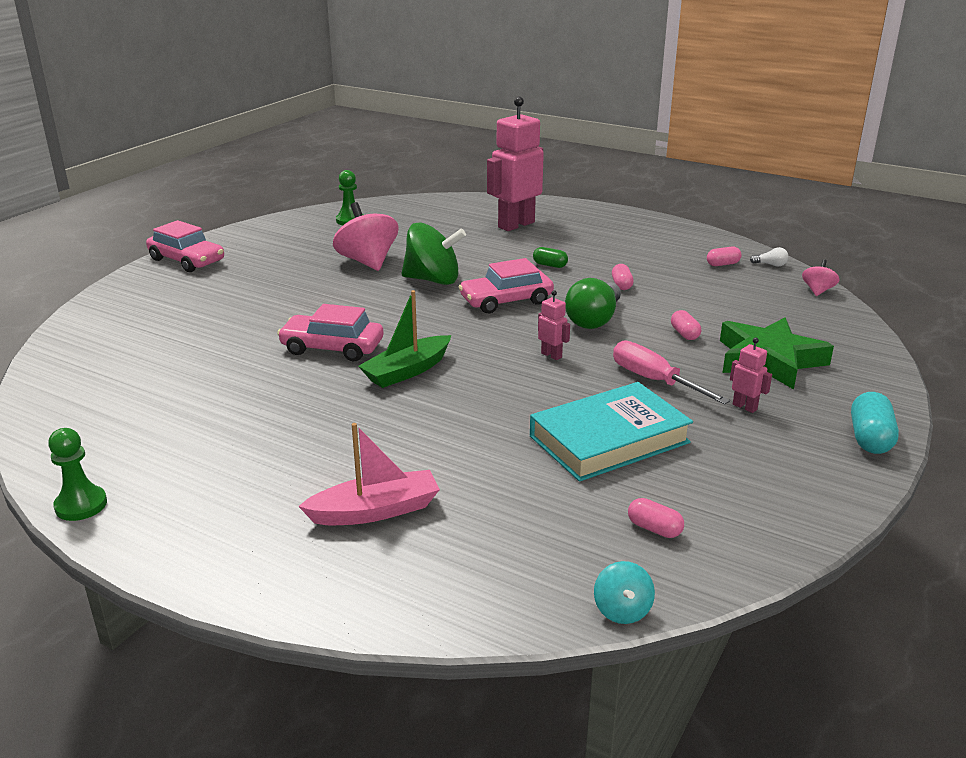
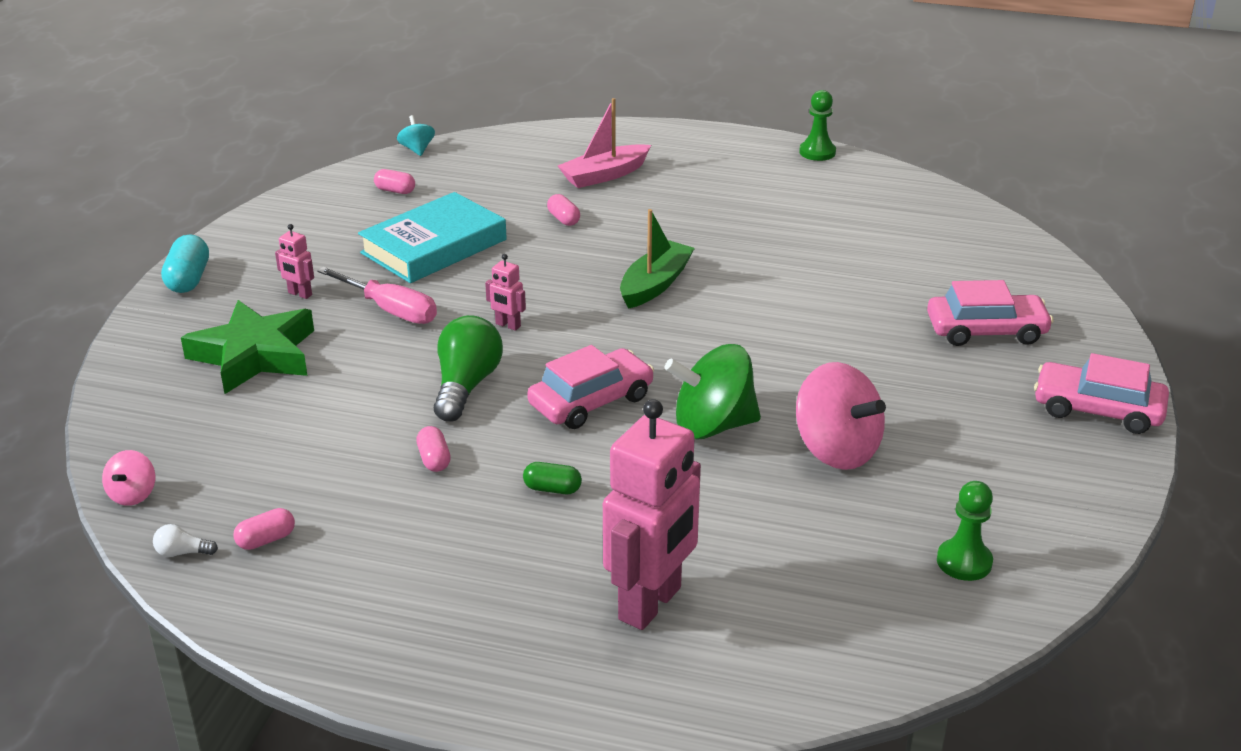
camera: 165 degrees right, 5 degrees up
pink car [277,304,383,361] -> pink car moved to [927,280,1054,346]
pink capsule [671,310,701,340] -> pink capsule moved to [547,194,580,226]

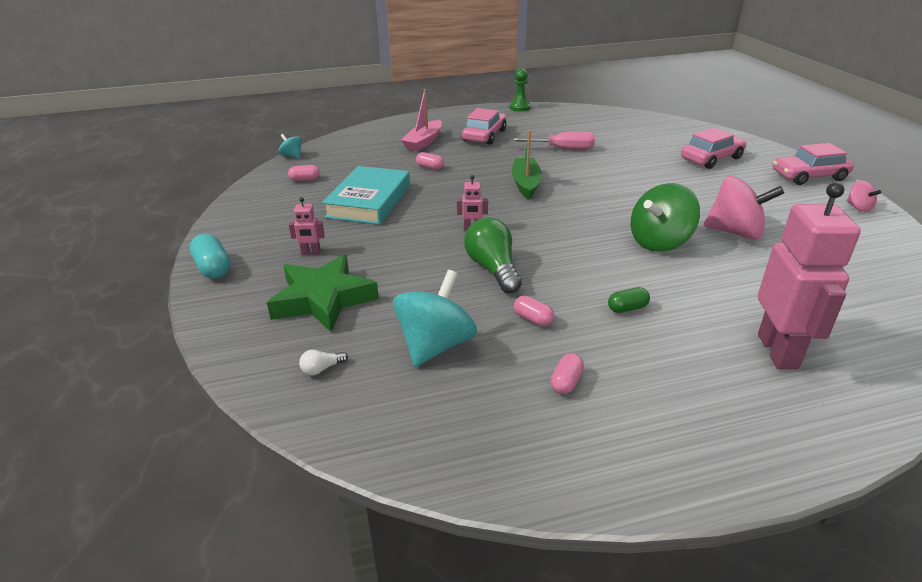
camera: 30 degrees left, 0 degrees up
pink spinning top [102,450,155,506] -> pink spinning top moved to [847,180,881,212]
white light bulb [153,524,218,557] -> white light bulb moved to [299,350,348,376]
pink capsule [233,508,295,550] -> pink capsule moved to [551,353,584,394]
pink screwdriver [317,267,437,324] -> pink screwdriver moved to [509,131,595,149]
pink car [527,345,654,429] -> pink car moved to [462,108,507,145]
green pawn [937,481,993,581] -> none
none -> turquoise spinning top [393,270,477,367]

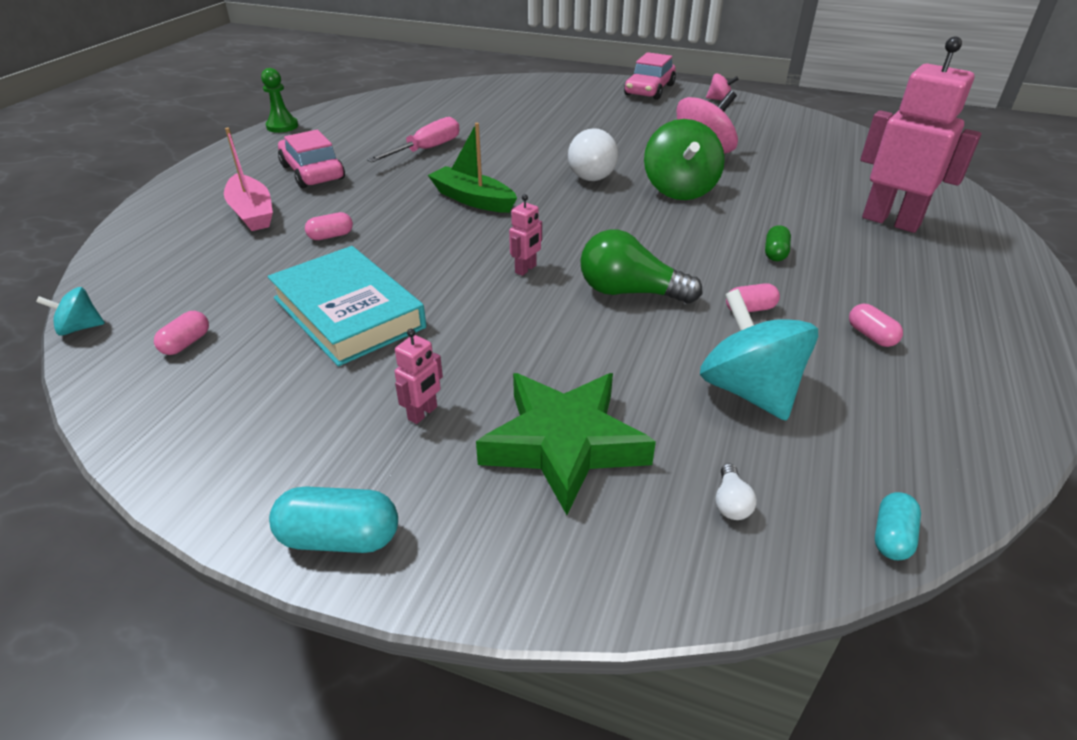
camera: 55 degrees left, 5 degrees up
pink car [681,128,746,169] -> none
none -> white light bulb [568,128,618,181]
none -> turquoise capsule [875,492,921,560]

